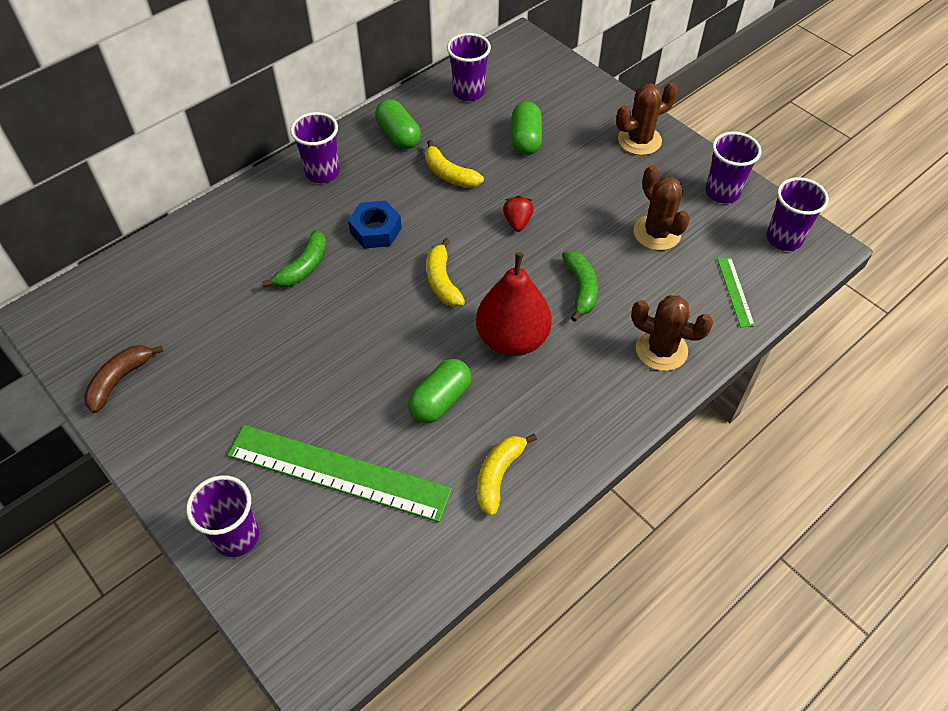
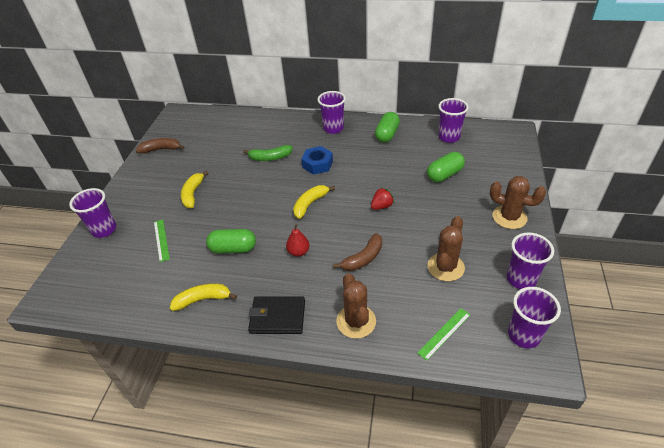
camera: 55 degrees right, 10 degrees down
green ruler [227,425,452,522] -> green ruler [154,219,170,262], size x0.44
yellow banana [425,140,484,188] -> yellow banana moved to [181,171,209,208]
red pear [476,252,552,356] -> red pear [286,224,309,257], size x0.47
green banana [562,251,598,322] -> brown banana [333,233,382,271]
none -> black wallet [248,297,305,334]

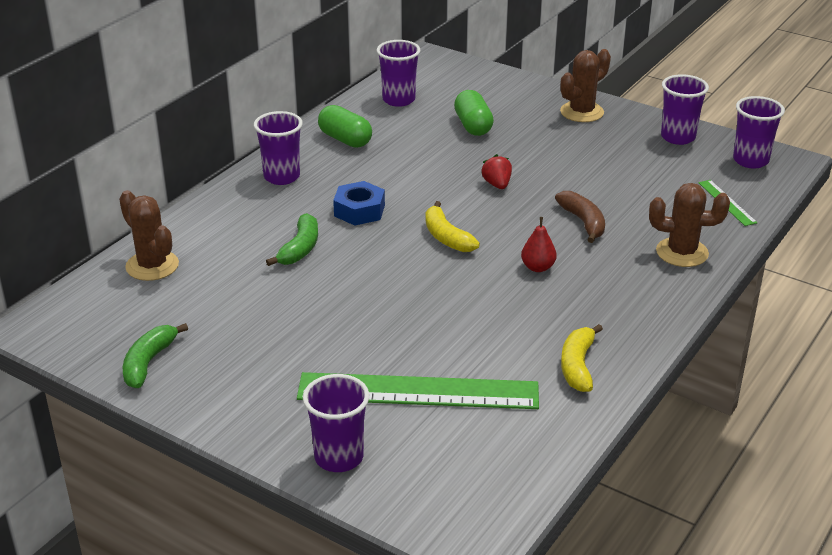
camera: 70 degrees left, 10 degrees down
brown banana [136,138,184,154] -> green banana [123,323,188,388]
green ruler [154,219,170,262] -> green ruler [297,372,539,409], size x2.27
yellow banana [181,171,209,208] -> none
green capsule [206,229,256,253] -> none
black wallet [248,297,305,334] -> none
brown cactus [427,216,465,281] -> brown cactus moved to [119,190,179,281]

